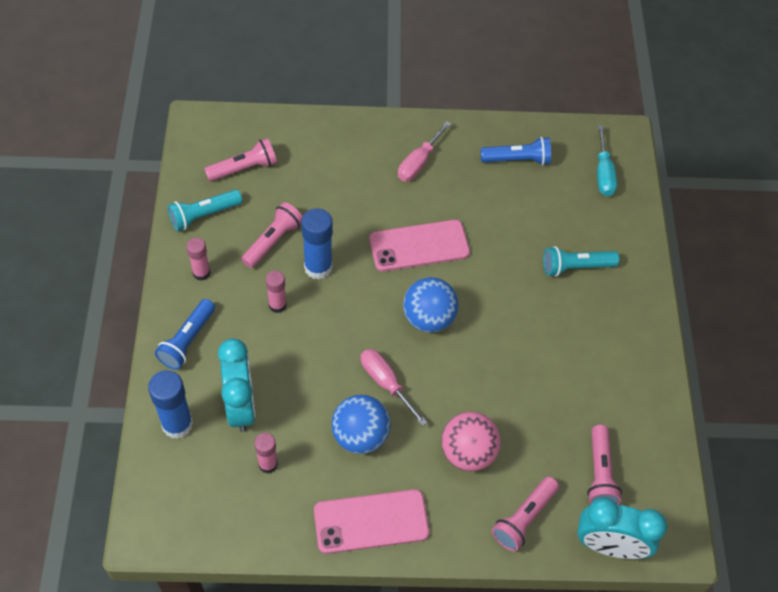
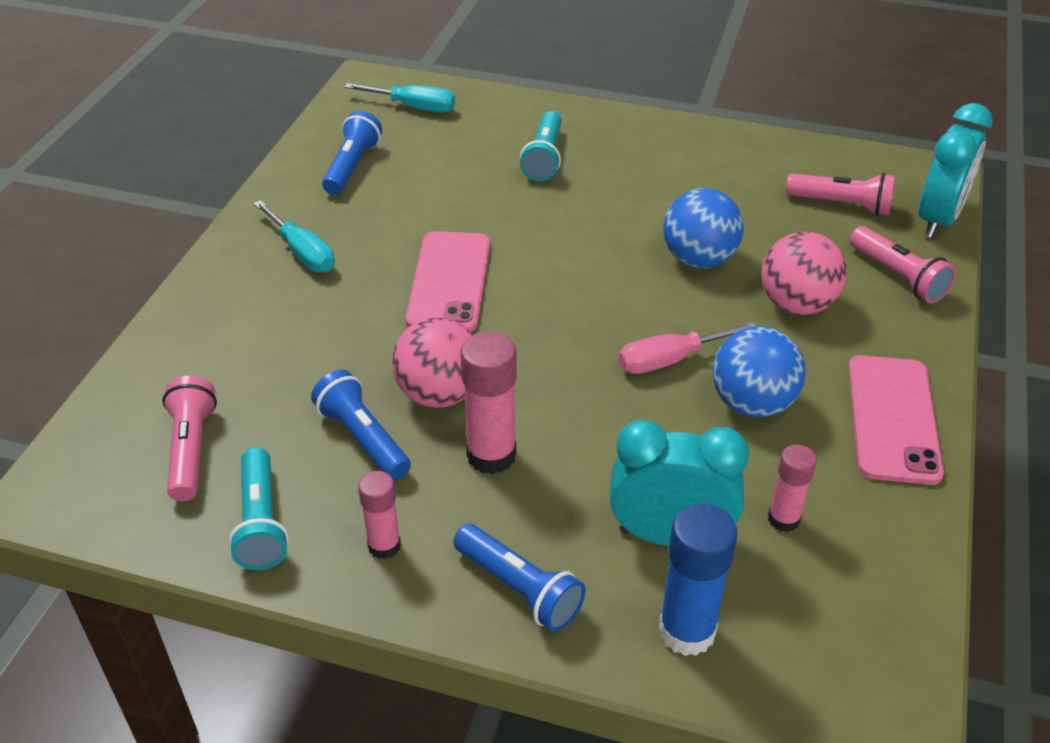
camera: 70 degrees left, 15 degrees down
pink flashlight [241,202,303,268] -> blue flashlight [311,370,411,480]
pink glue stick [266,270,287,313] -> pink glue stick [461,331,517,474], size x1.63
blue glue stick [301,208,333,280] -> pink ball [392,317,473,408]
pink screwdriver [398,121,451,181] -> turquoise screwdriver [253,200,335,273]
blue ball [403,277,459,332] -> blue ball moved to [663,188,744,268]

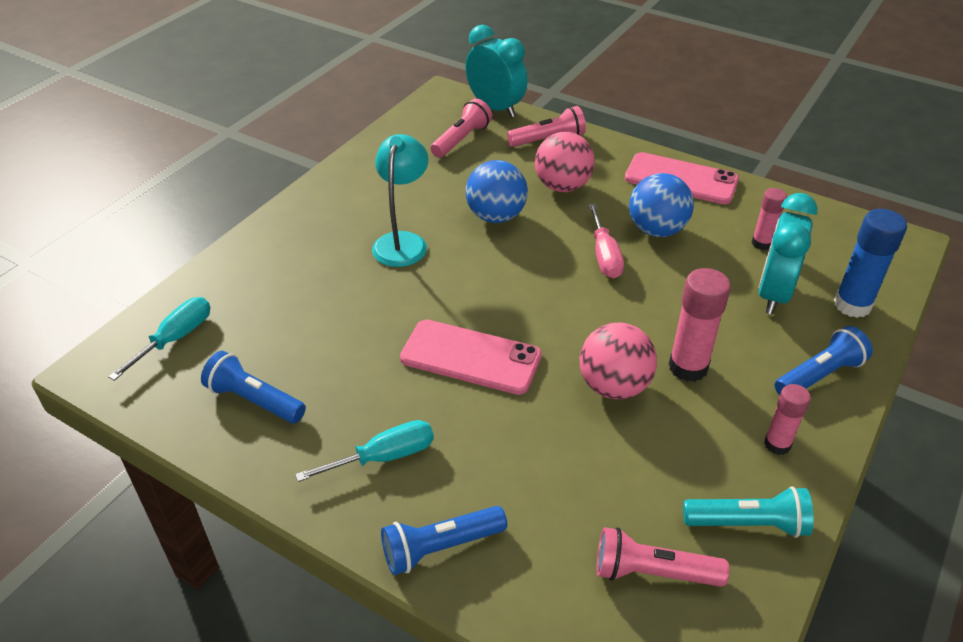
camera: 75 degrees left, 0 degrees up
blue flashlight [311,370,411,480] -> blue flashlight moved to [381,506,507,575]
turquoise flashlight [520,111,562,181] -> none
none -> turquoise lamp [372,134,429,267]

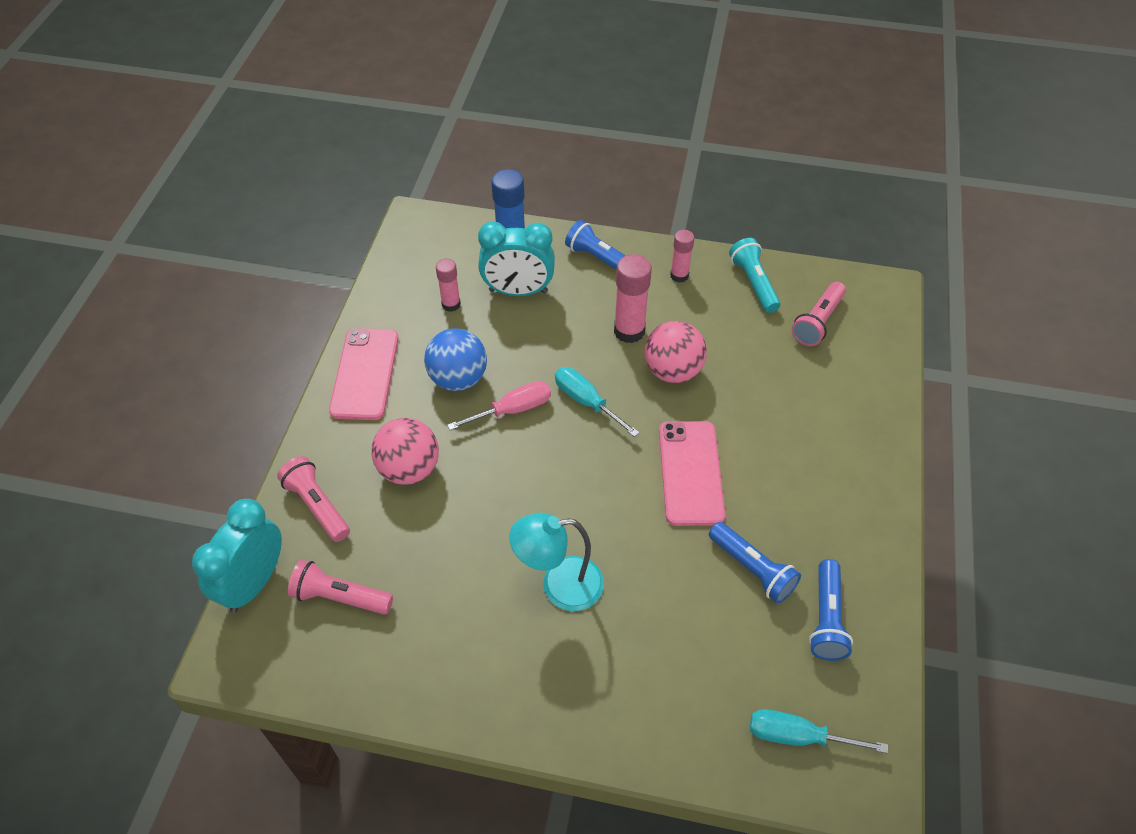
camera: 110 degrees left, 10 degrees up
turquoise screwdriver [295,420,434,482] -> turquoise screwdriver moved to [555,367,640,437]
blue flashlight [381,506,507,575] -> blue flashlight moved to [709,522,801,604]
blue ball [466,160,528,223] -> none
pink flashlight [597,527,729,587] -> pink flashlight turned 45 degrees clockwise [792,282,846,346]

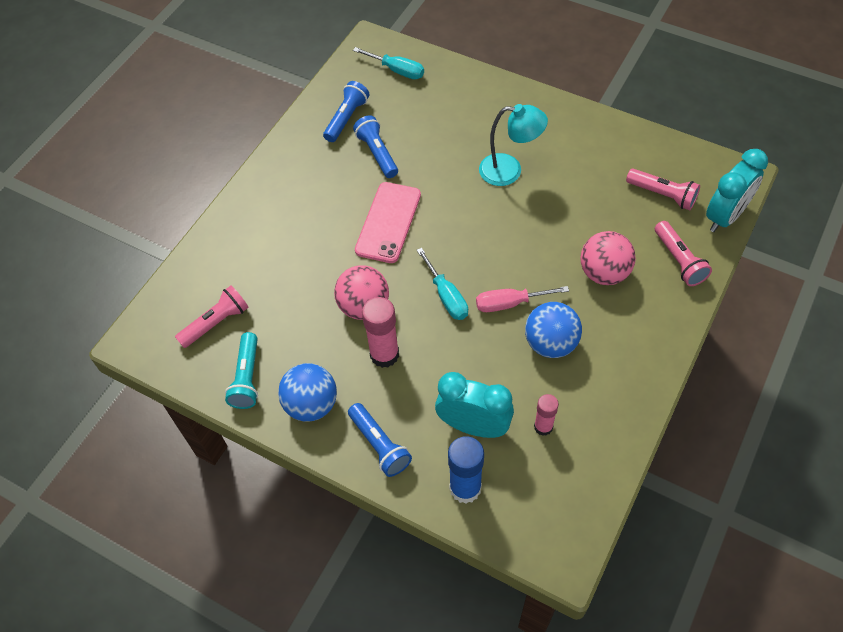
camera: 160 degrees left, 5 degrees up
pink phone [329,328,399,420] -> none
pink glue stick [670,230,694,283] -> blue ball [278,363,337,422]

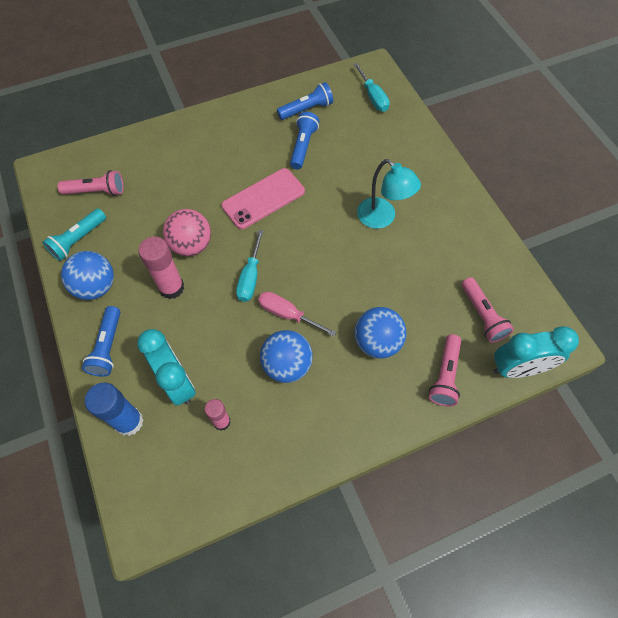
camera: 35 degrees right, 5 degrees up
pink ball [580,231,636,285] -> blue ball [354,307,406,359]

